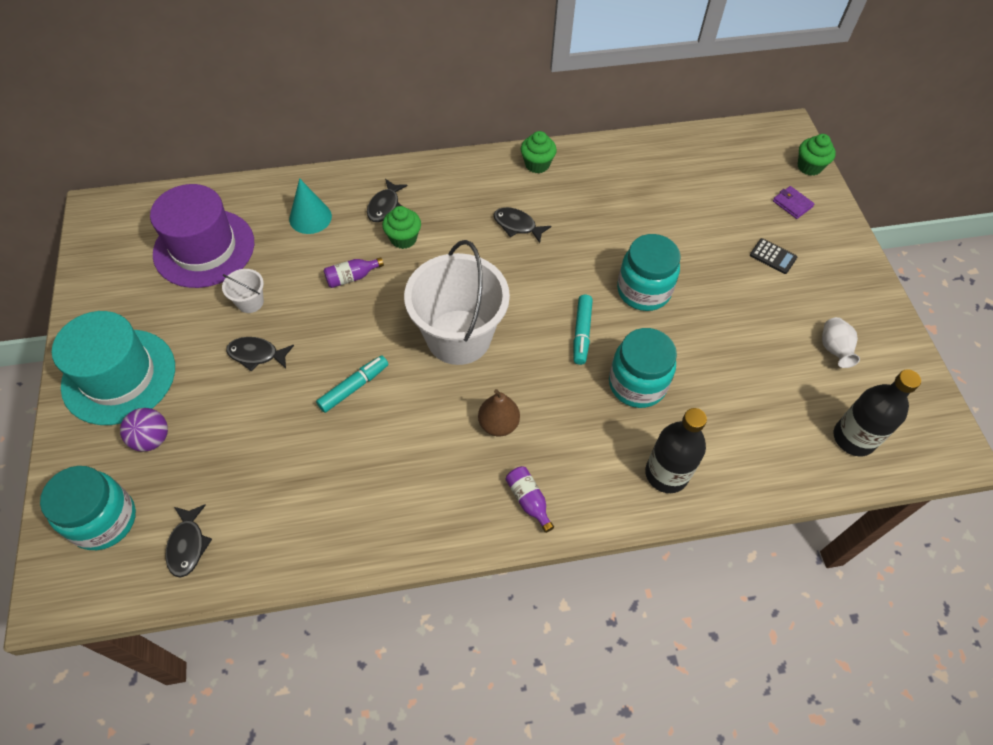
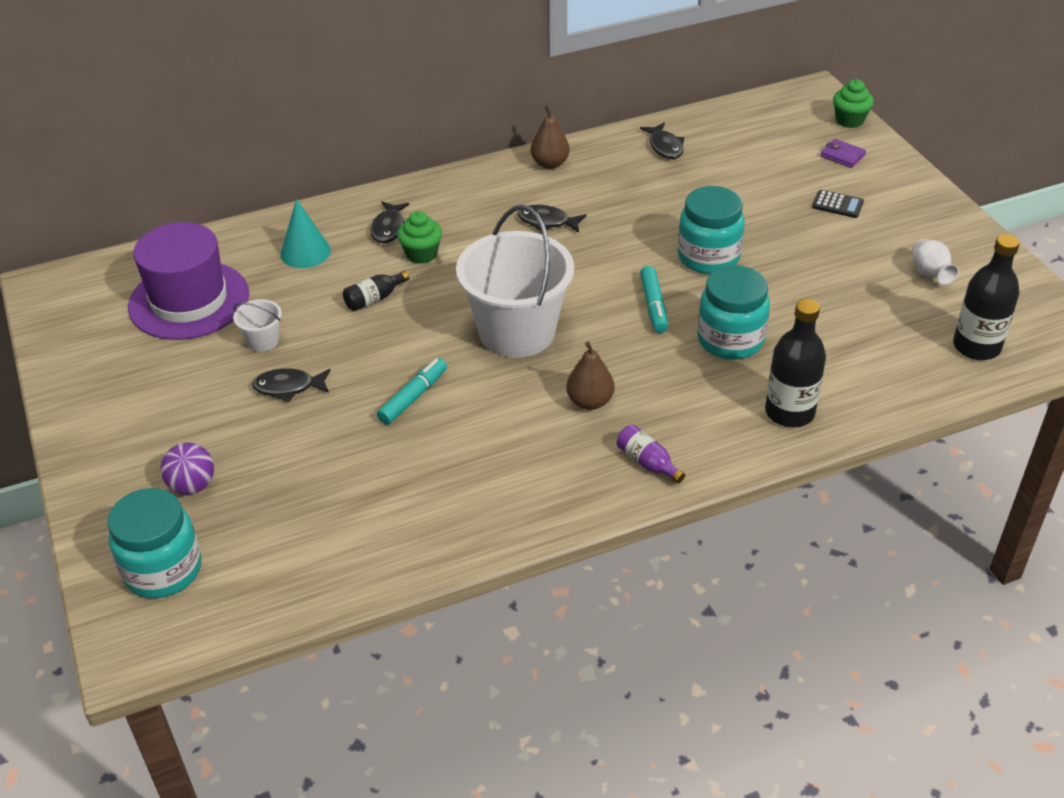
camera: 10 degrees left, 15 degrees down
turquoise hat [52,311,175,425] -> none
black fish [165,504,212,578] -> black fish moved to [640,123,684,159]
purple bottle [324,257,384,288] -> black bottle [343,271,409,311]
green cupcake [521,131,557,173] -> brown pear [531,105,570,169]

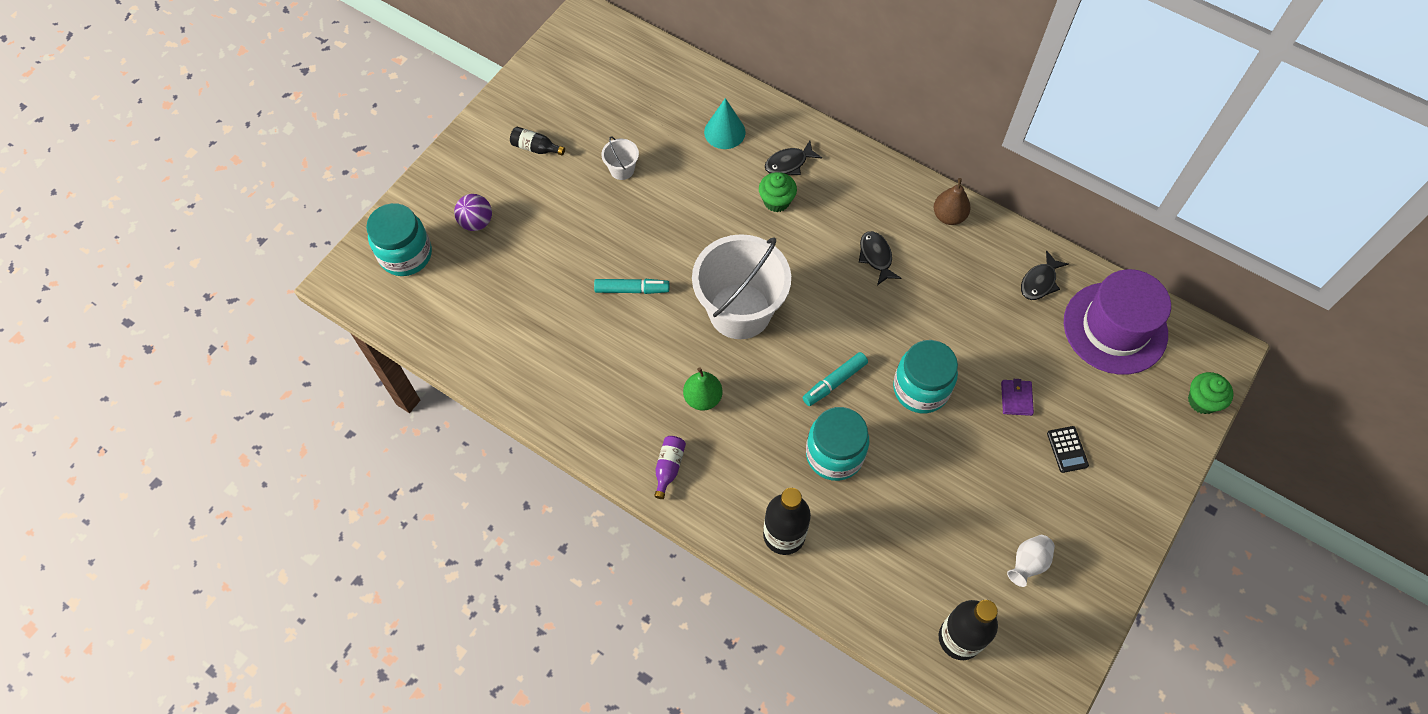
camera: 55 degrees right, 20 degrees up
purple hat [128,222,249,340] -> purple hat moved to [1064,269,1171,375]
black fish [252,368,331,402] -> none
black bottle [343,271,409,311] -> black bottle moved to [510,127,565,156]
brown pear [566,342,614,410] -> green pear [683,367,722,411]
purple wallet [820,139,866,168] -> purple wallet moved to [1001,379,1034,416]

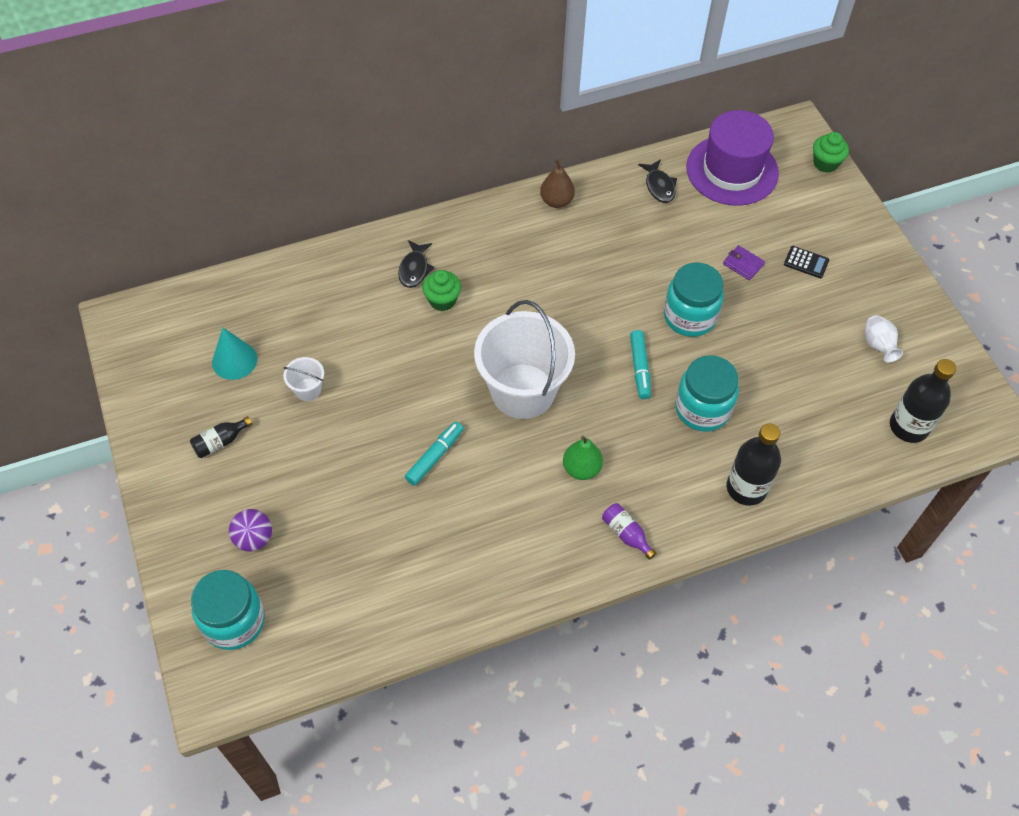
camera: 55 degrees left, 5 degrees down
turquoise cone [704,98,746,149] -> turquoise cone moved to [212,328,257,380]
black fish [859,231,901,285] -> none

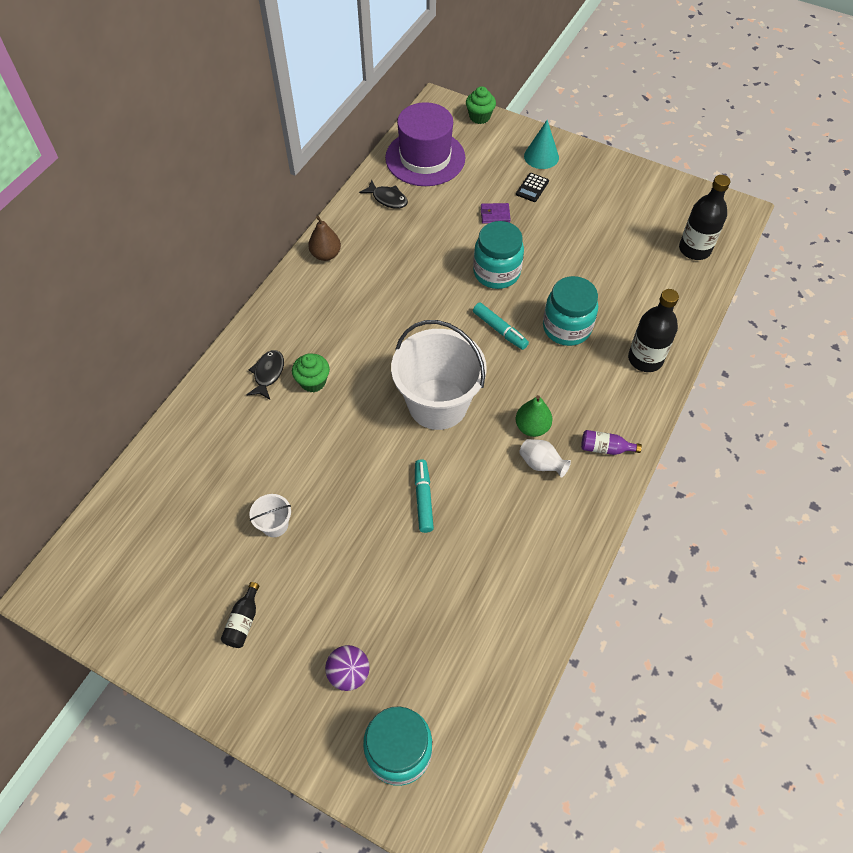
camera: 40 degrees left, 0 degrees up
turquoise cone [212,328,257,380] -> turquoise cone moved to [524,120,559,169]
black fish [398,240,435,288] -> black fish turned 135 degrees counterclockwise [247,350,284,400]
black calculator [784,246,829,278] -> black calculator turned 135 degrees clockwise [516,173,549,202]
white vase [865,315,903,363] -> white vase moved to [519,439,571,477]

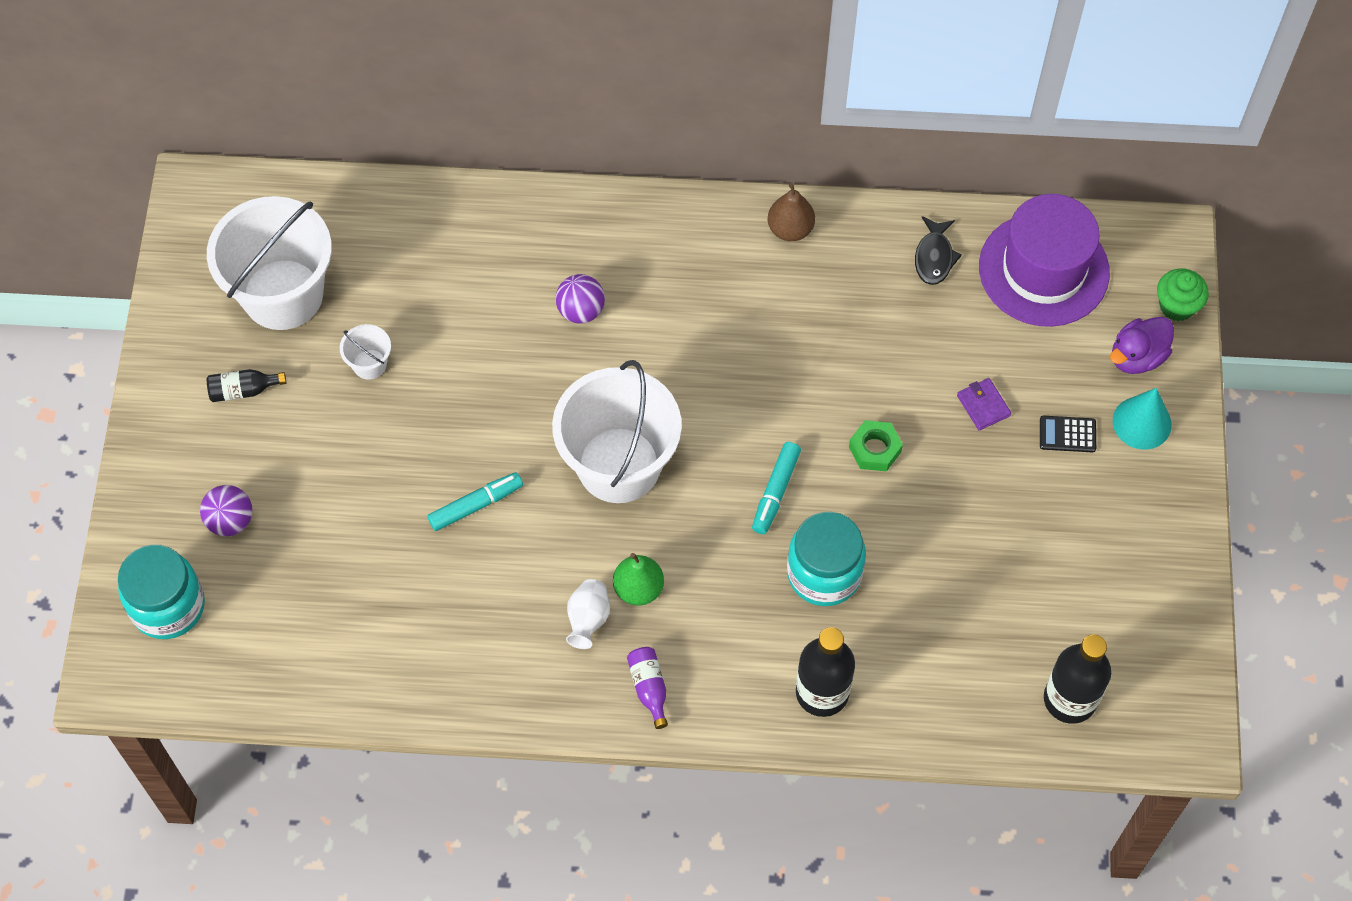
camera: 65 degrees right, 5 degrees up
black fish [247,350,284,400] -> none
green cupcake [292,354,330,393] -> purple ball [556,274,605,324]
turquoise jar [473,221,524,289] -> green nut [849,420,903,471]
none -> white bucket [207,196,332,330]
none -> purple duck [1110,317,1174,374]

